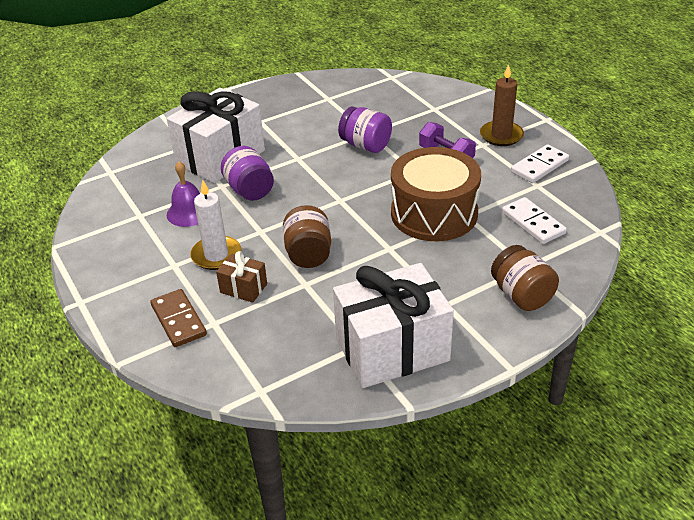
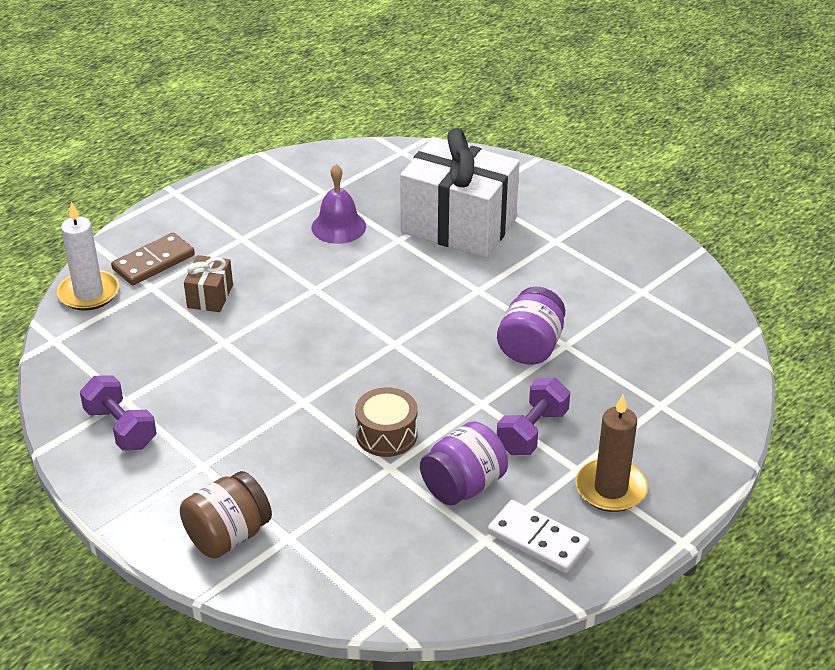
camera: 75 degrees right, 0 degrees up
white candle [190,180,241,270] -> white candle moved to [57,202,119,311]
purple jar [221,146,274,201] -> purple jar moved to [420,421,508,505]
brown jar [283,205,331,268] -> none
white gift [333,263,454,388] -> purple dumbbell [80,376,156,451]
brown drum [391,147,481,241] -> brown drum [355,387,418,457], size x0.50
white domino [502,197,567,244] -> none

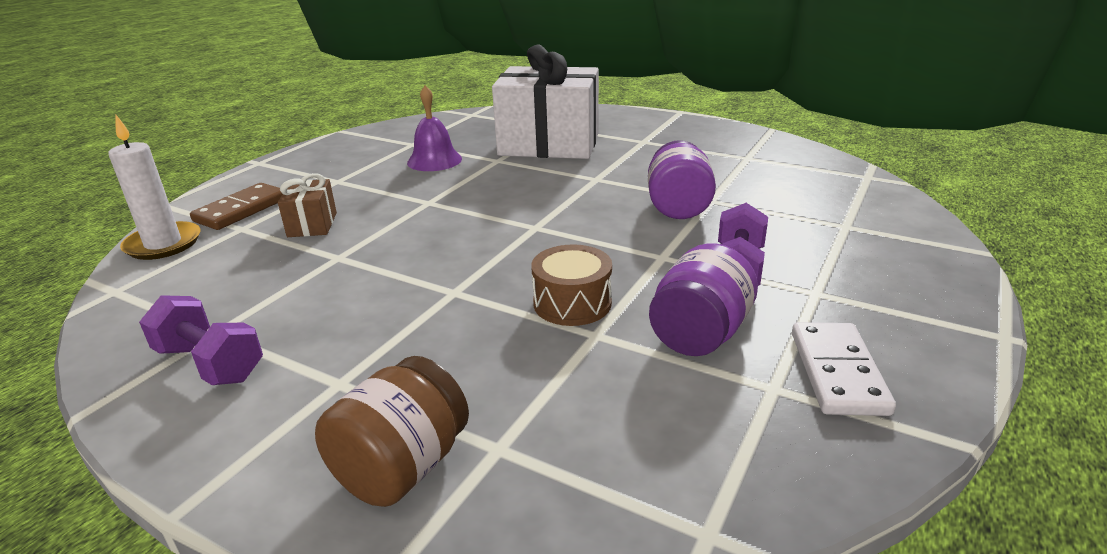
camera: 15 degrees left, 10 degrees down
white domino [487,500,590,573] -> white domino turned 75 degrees clockwise [792,322,896,416]
brown candle [576,395,648,512] -> none

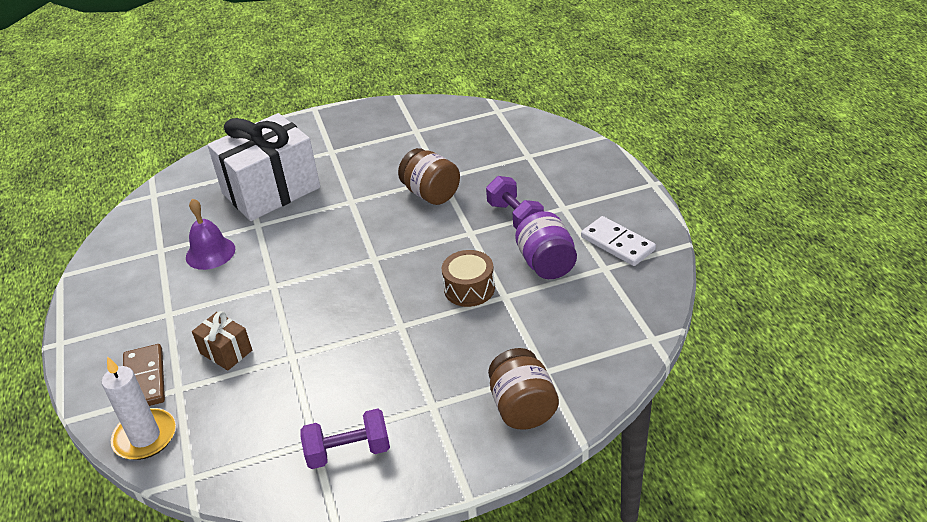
camera: 45 degrees left, 10 degrees up
purple jar [648,140,716,219] -> brown jar [398,148,460,205]

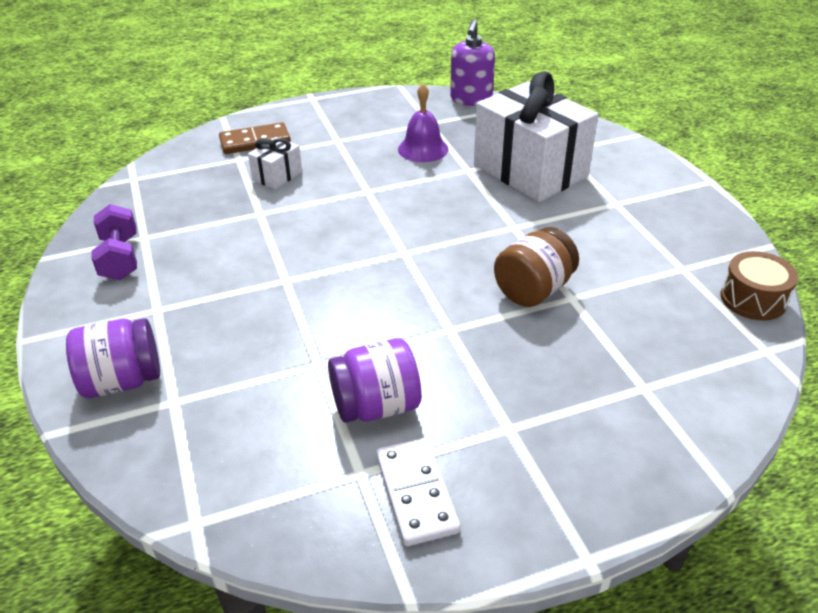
camera: 85 degrees right, 0 degrees up
white candle [102,356,176,460] -> none
brown gift [192,311,252,371] -> white gift [248,137,302,190]
brown drum [442,250,495,307] -> brown drum moved to [720,251,798,321]
purple dumbbell [486,176,544,230] -> none
brown jar [488,348,559,430] -> purple jar [66,318,160,398]
white domino [581,216,656,266] -> white domino turned 60 degrees counterclockwise [376,438,461,546]
none -> purple soap dispenser [450,20,495,106]

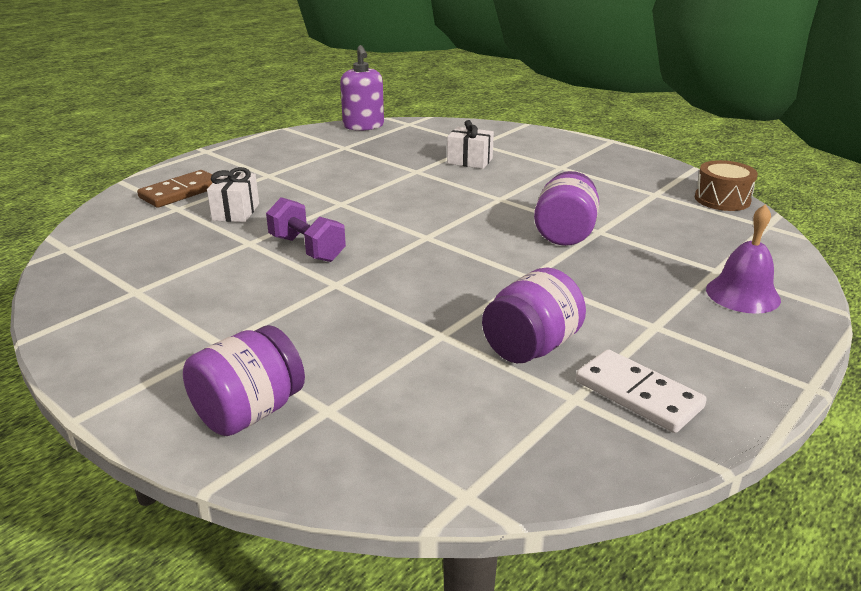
camera: 30 degrees left, 10 degrees down
purple dumbbell [91,204,137,280] -> purple dumbbell moved to [266,197,346,262]
purple bell [398,83,449,162] -> purple bell moved to [706,205,781,314]
white gift [474,71,598,202] -> white gift [447,120,494,169], size x0.44
brown jar [494,227,579,307] -> purple jar [534,171,599,246]

